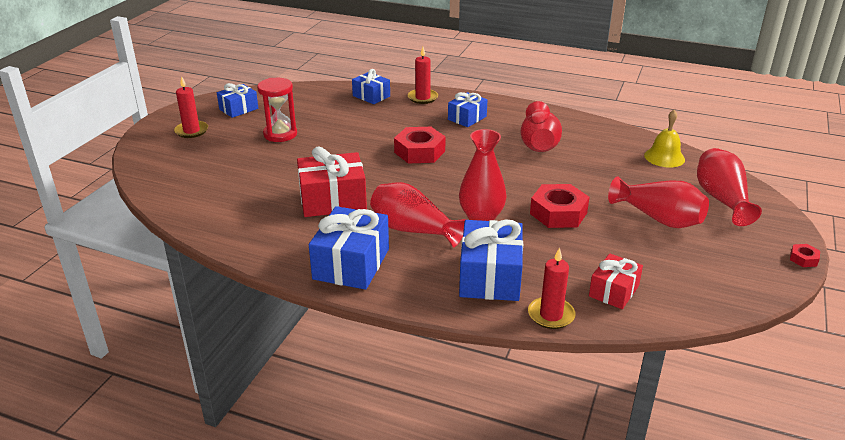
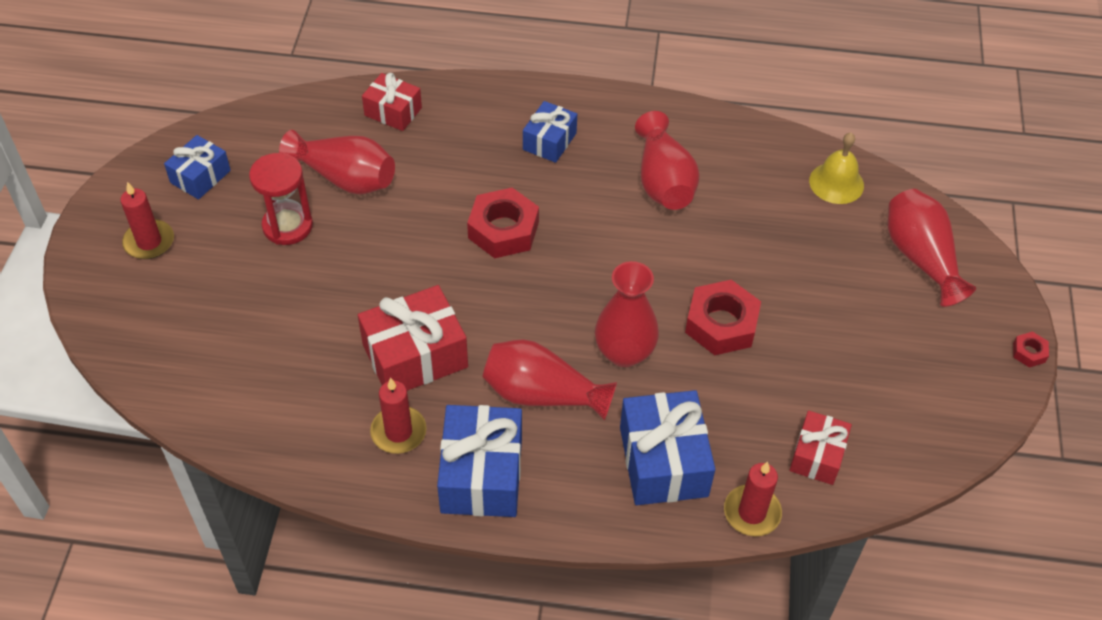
camera: 15 degrees left, 20 degrees up
blue gift [352,69,390,104] -> red gift [362,73,422,131]
red candle [408,47,438,104] -> red candle moved to [370,378,427,454]
red vase [608,176,709,228] -> red vase moved to [279,130,395,195]

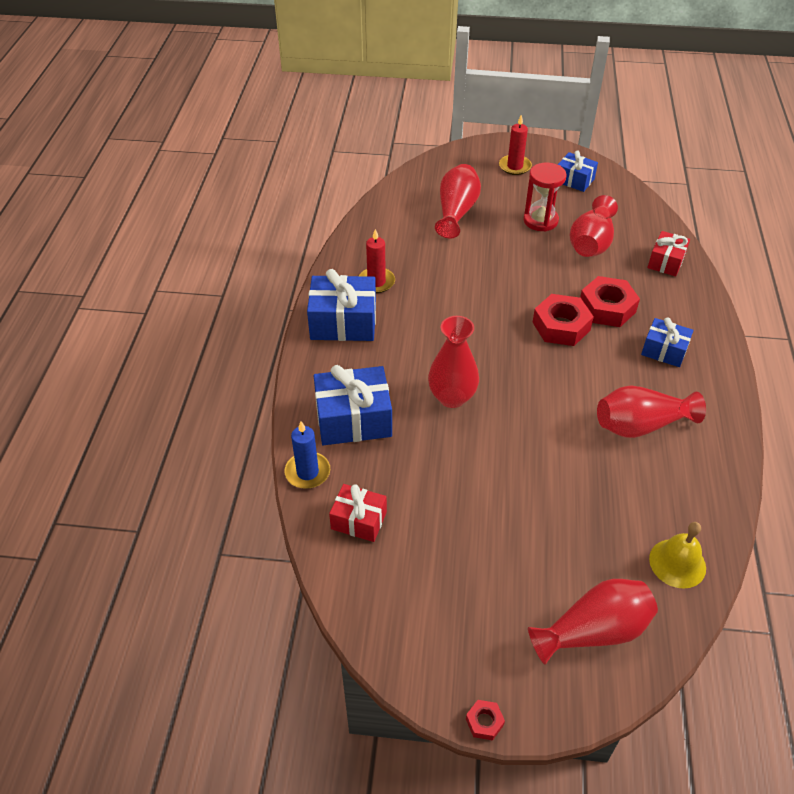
camera: 90 degrees right, 5 degrees down
red gift [358,285,468,391] -> none
red vase [482,339,617,421] -> red vase moved to [435,164,481,238]
red nut [685,280,761,355] -> red nut moved to [580,276,640,327]
red candle [724,462,782,536] -> blue candle [285,421,330,489]

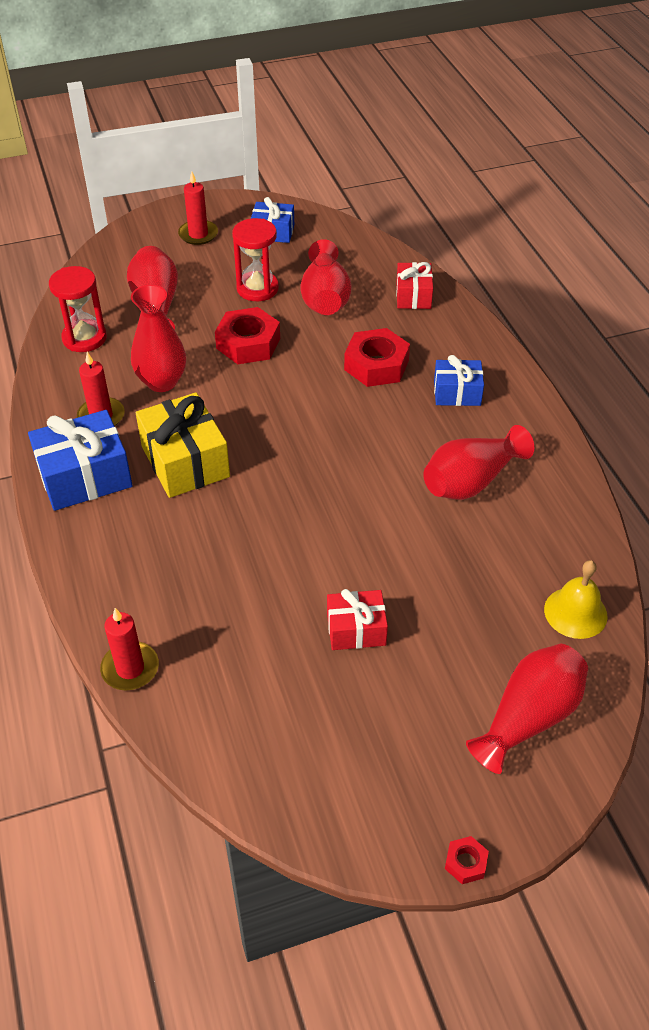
camera: 25 degrees left, 0 degrees up
blue candle [285,421,330,489] -> red candle [100,608,159,691]
blue gift [313,365,392,445] -> none
red gift [329,484,387,542] -> red gift moved to [327,589,388,650]
red vase [428,316,479,408] -> red vase moved to [131,285,186,392]
red nut [532,294,594,346] -> red nut moved to [215,307,280,364]
none -> red hourglass [49,266,107,352]
none -> yellow gift [136,392,230,498]

